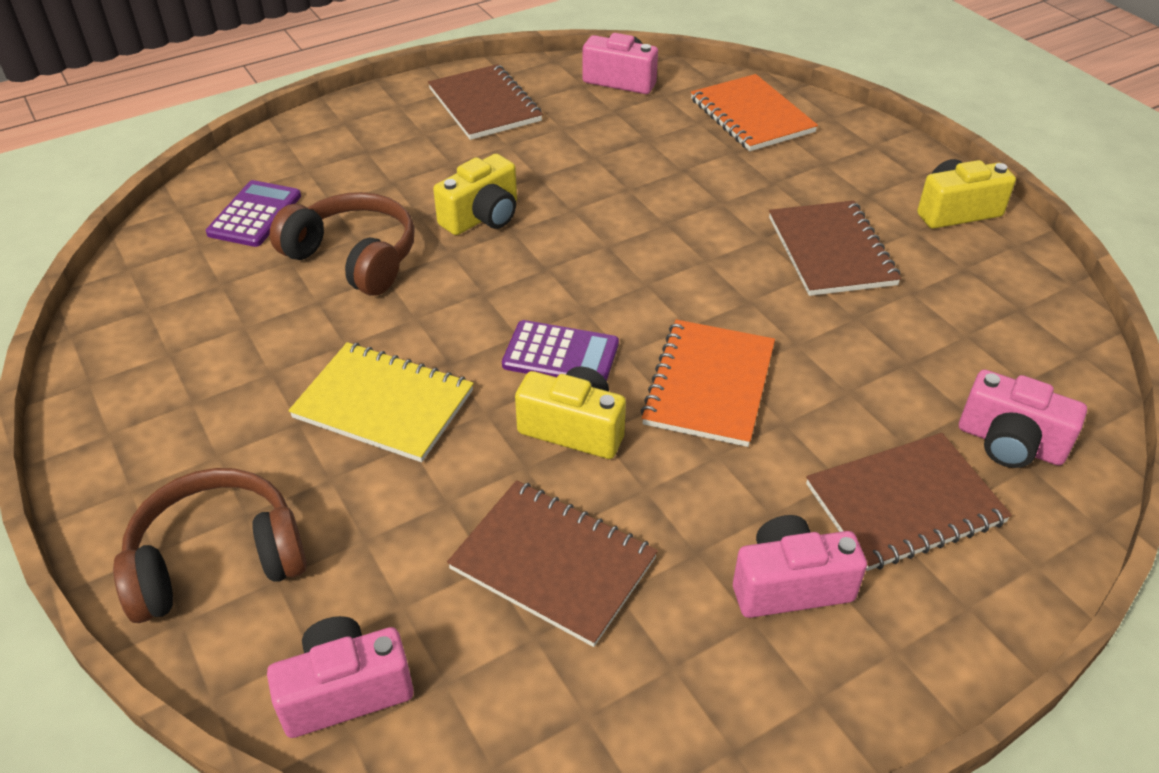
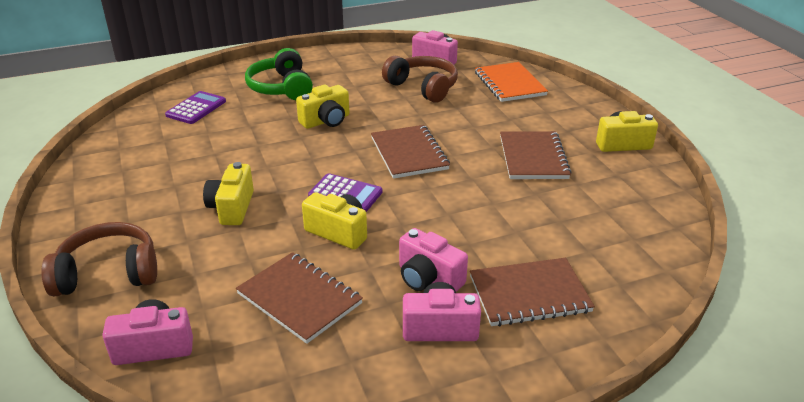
camera: 10 degrees right, 10 degrees down
brown headphones [269,192,415,296] -> brown headphones moved to [382,56,458,103]
yellow notebook [288,342,474,462] -> yellow camera [203,162,254,225]
brown notebook [428,64,543,140] -> brown notebook moved to [371,125,450,179]
orange notebook [640,319,775,447] -> none
pink camera [959,370,1087,468] -> pink camera moved to [399,228,468,292]
none -> green headphones [245,48,313,100]

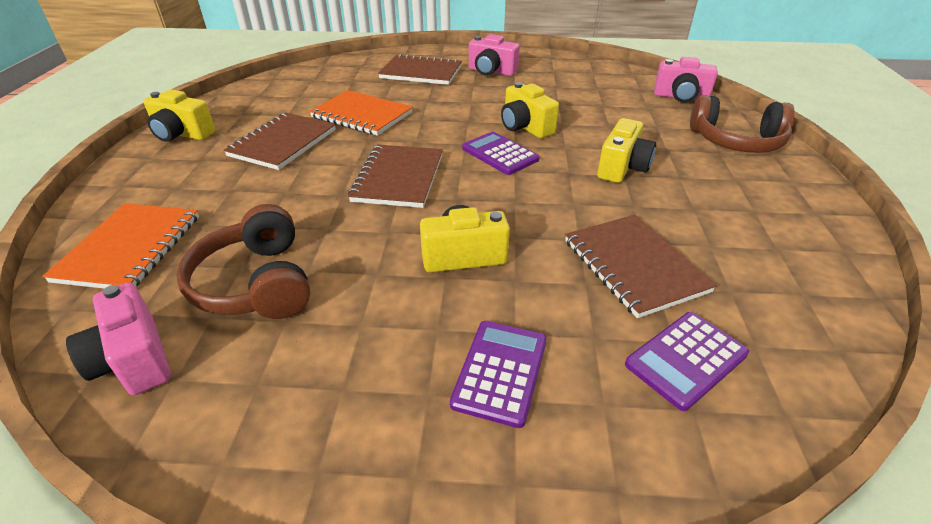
camera: 155 degrees left, 5 degrees up
brown notebook [236,252,363,344] -> brown notebook moved to [565,215,717,318]
green headphones [245,48,313,100] -> purple calculator [450,321,547,428]
pink camera [399,228,468,292] -> none
none -> orange notebook [309,90,413,136]

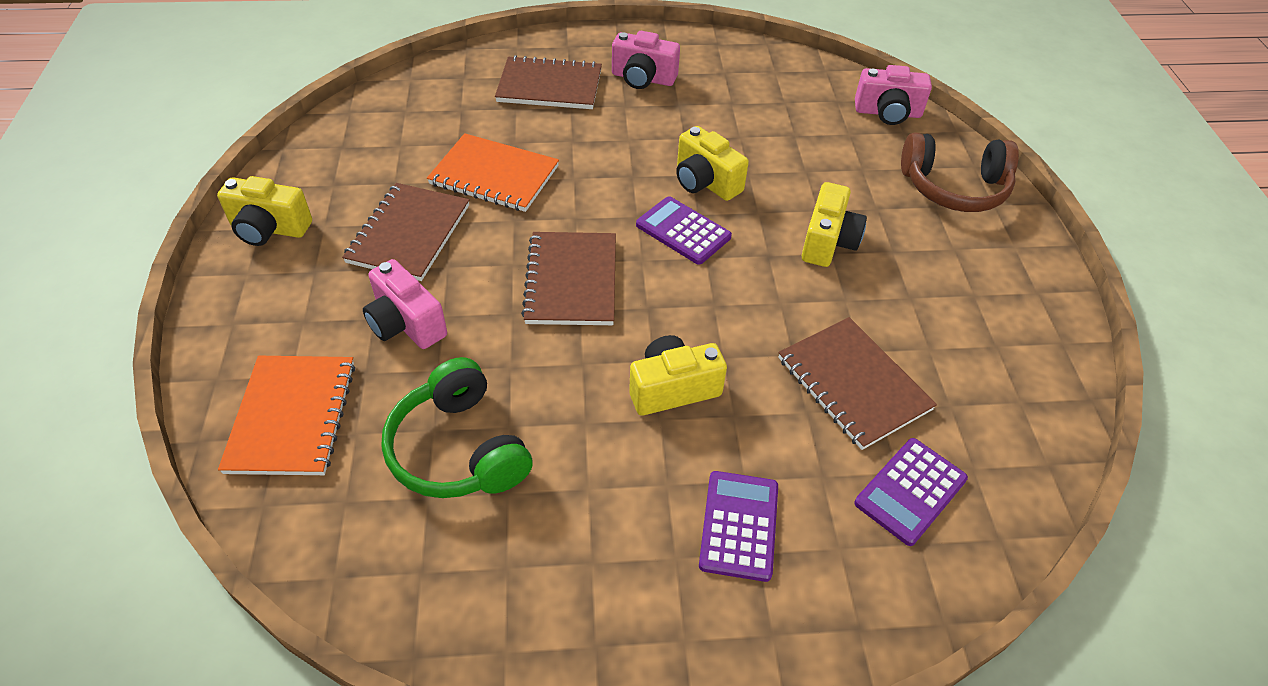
camera: 10 degrees left, 10 degrees up
pink camera [66,283,171,395] -> pink camera moved to [363,259,447,349]
brown headphones [176,204,310,319] -> green headphones [381,357,533,498]

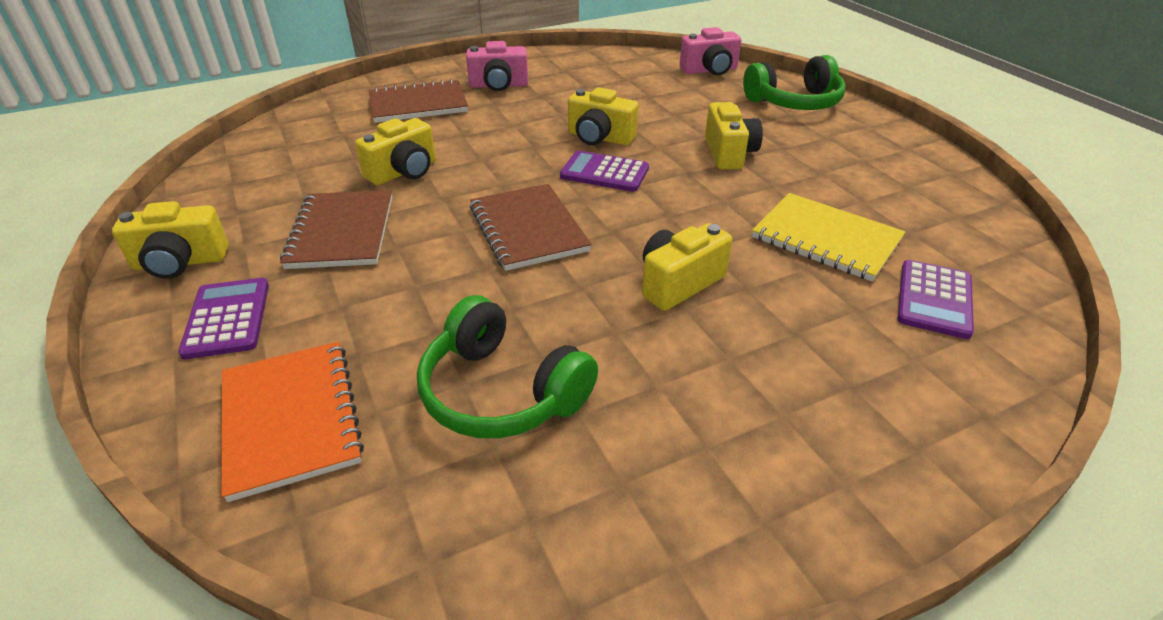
camera: 20 degrees left, 10 degrees down
pink camera [363,259,447,349] -> none
orange notebook [427,133,559,212] -> yellow camera [355,118,436,185]
purple calculator [699,471,778,582] -> purple calculator moved to [178,278,269,359]
brown notebook [778,317,937,450] -> yellow notebook [752,193,905,282]
brown headphones [901,133,1019,212] -> green headphones [743,55,846,110]

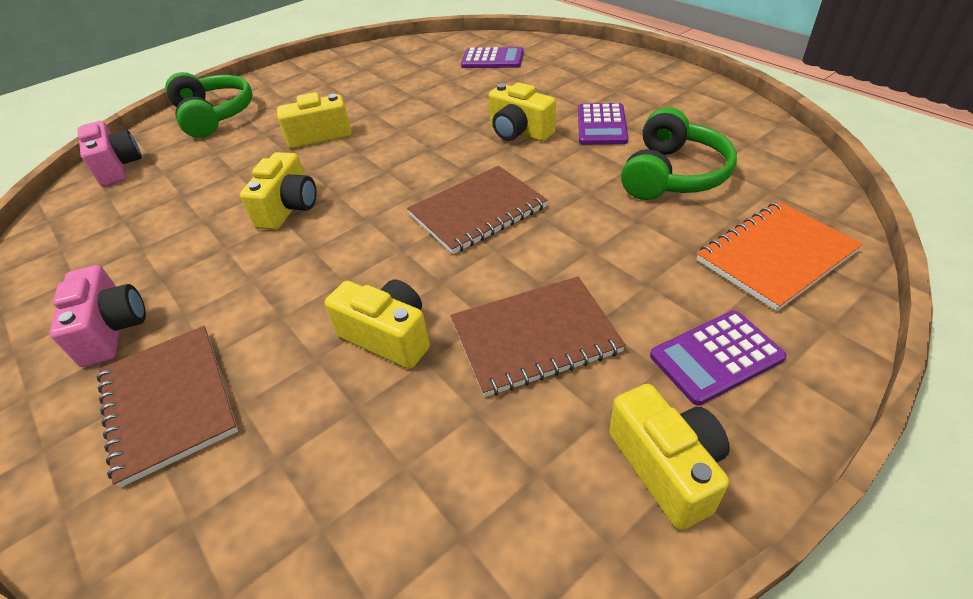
camera: 100 degrees left, 5 degrees up
purple calculator [560,151,649,192] -> purple calculator moved to [578,103,628,145]
yellow notebook [752,193,905,282] -> none

